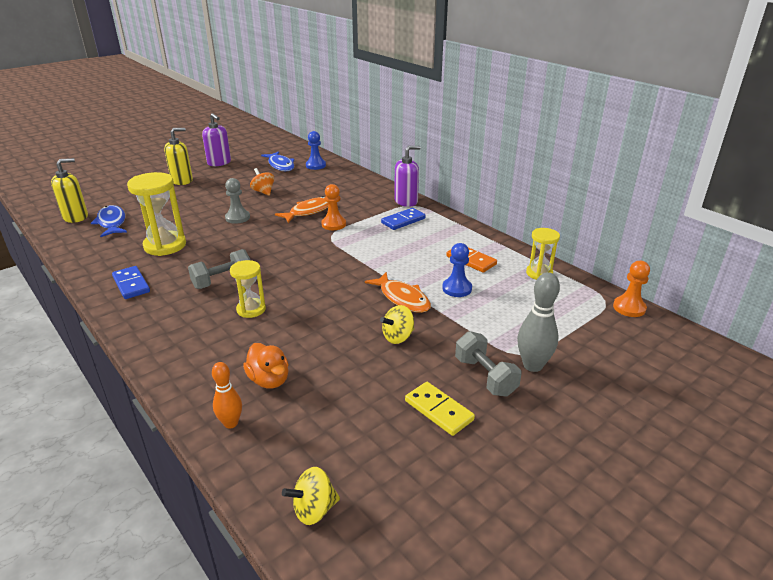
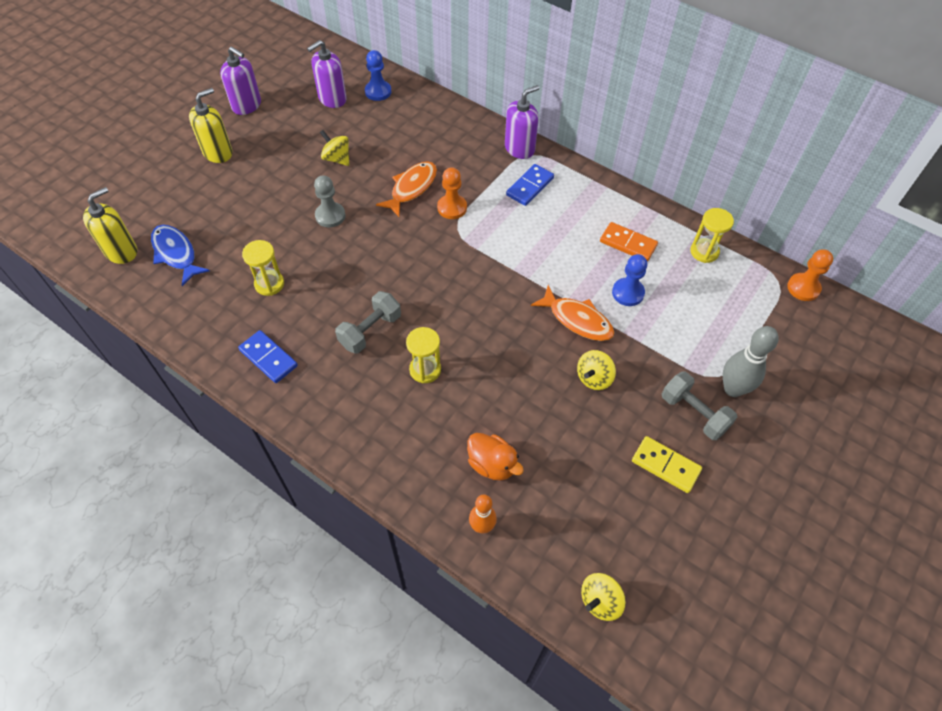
camera: 15 degrees left, 25 degrees up
yellow hourglass [127,172,186,256] -> yellow hourglass [242,240,284,296], size x0.60
orange spinning top [250,168,275,196] -> yellow spinning top [320,130,349,166]
blue fish [261,151,294,171] -> purple soap dispenser [307,40,347,108]

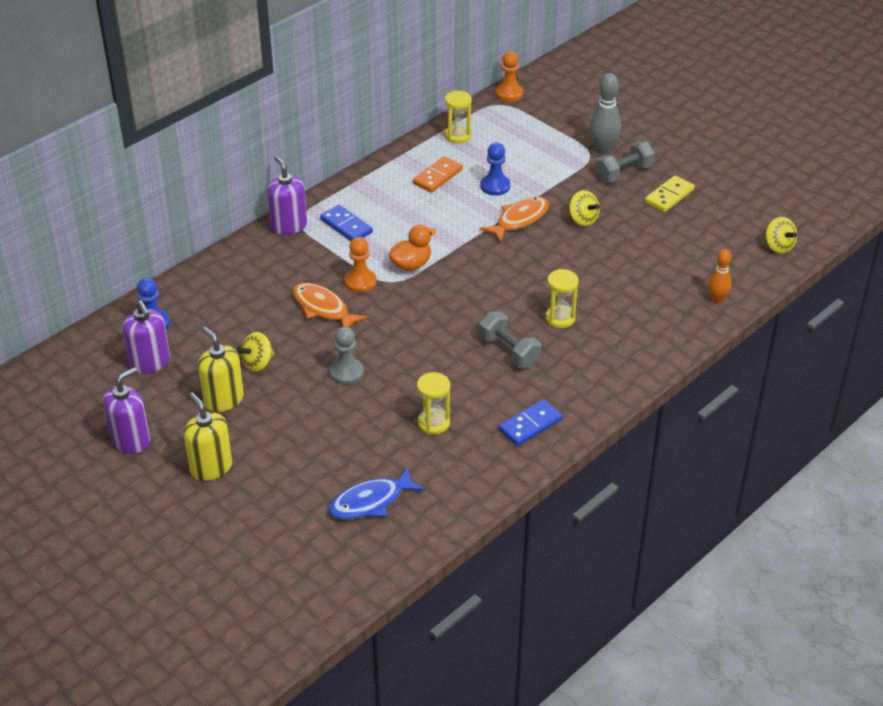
camera: 80 degrees left, 15 degrees down
yellow soap dispenser [83,187,137,264] -> yellow soap dispenser moved to [198,327,244,412]
orange duck [467,433,524,481] -> orange duck moved to [389,225,436,271]

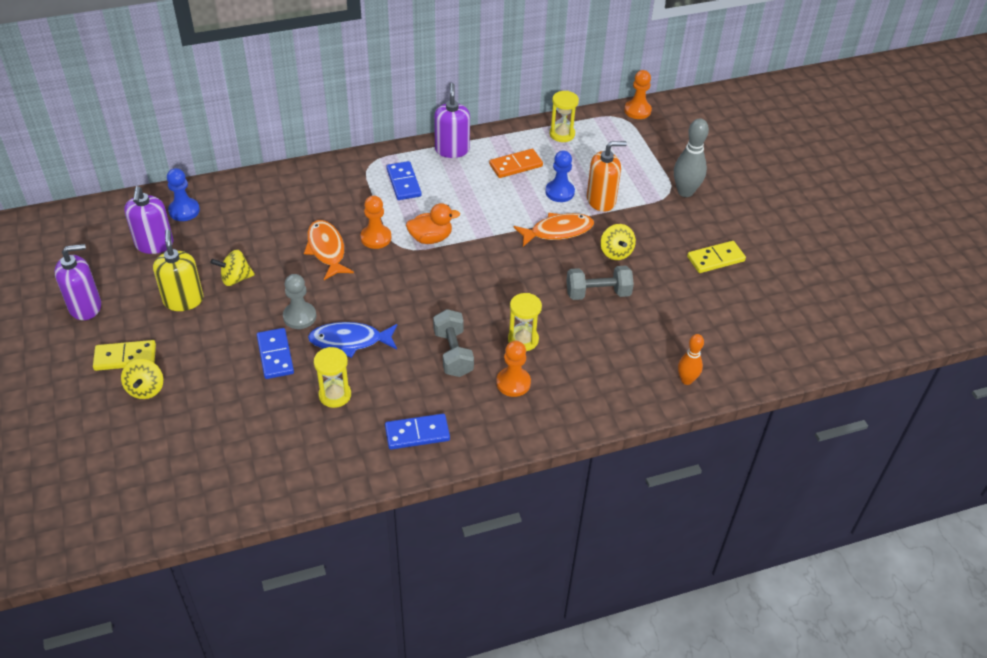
camera: 25 degrees right, 5 degrees up
yellow soap dispenser [184,393,232,481] -> yellow domino [93,340,156,371]
purple soap dispenser [267,156,307,235] -> purple soap dispenser moved to [434,83,470,158]
blue fish [328,467,425,519] -> blue fish moved to [308,322,397,358]
grey dumbbell [595,141,655,183] -> grey dumbbell moved to [566,266,634,300]
yellow spinning top [766,217,797,254] -> yellow spinning top moved to [121,359,163,399]
none -> blue domino [257,328,294,379]
none -> orange pawn [496,341,531,397]
none -> orange soap dispenser [587,141,627,212]

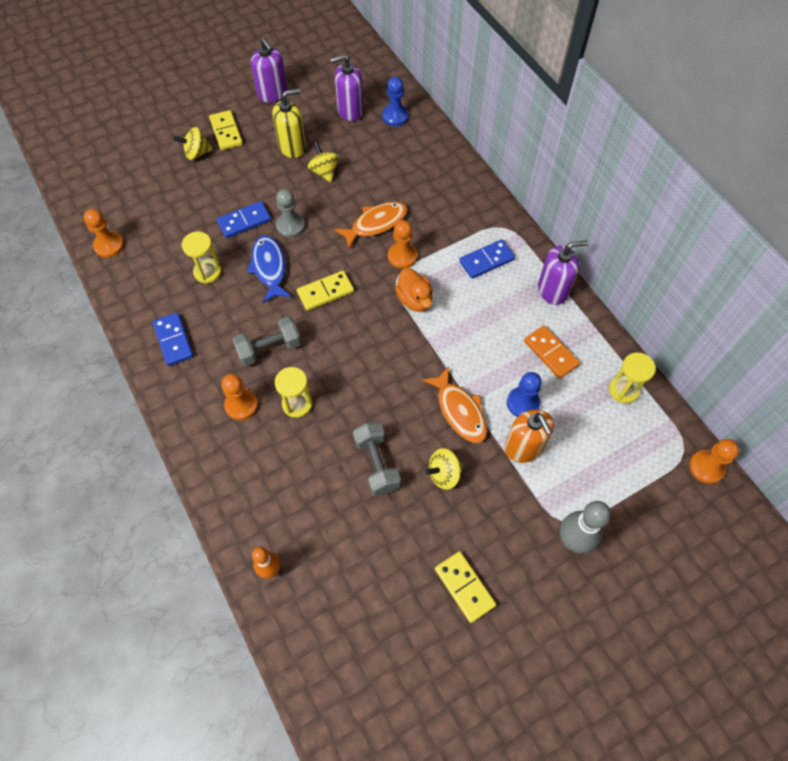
camera: 80 degrees right, 15 degrees up
none -> orange pawn [84,209,124,258]
none -> yellow domino [297,271,354,311]

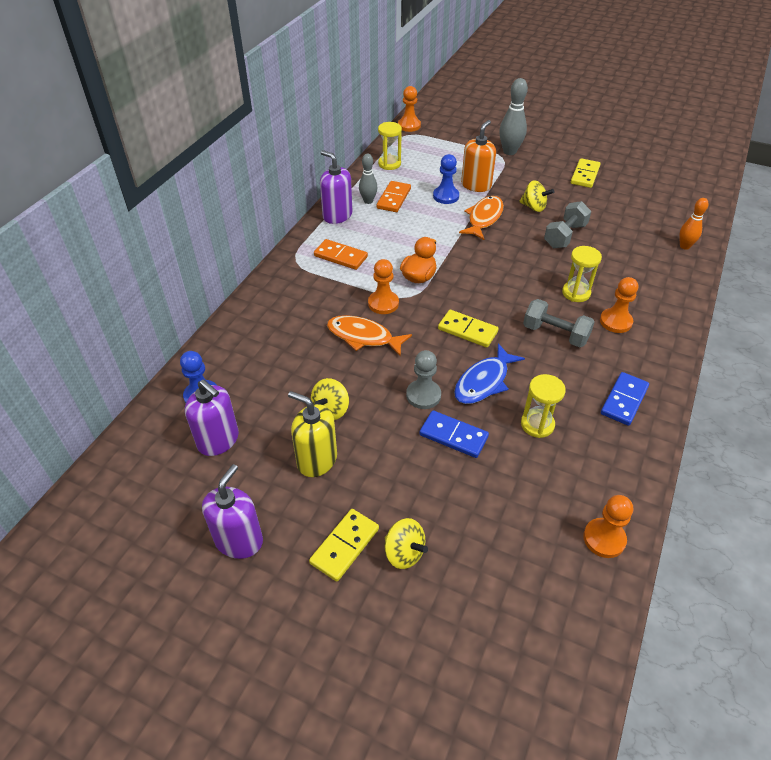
camera: 125 degrees left, 15 degrees down
blue domino [459,239,515,279] -> orange domino [314,239,368,270]
none -> grey bowling pin [359,154,377,204]

